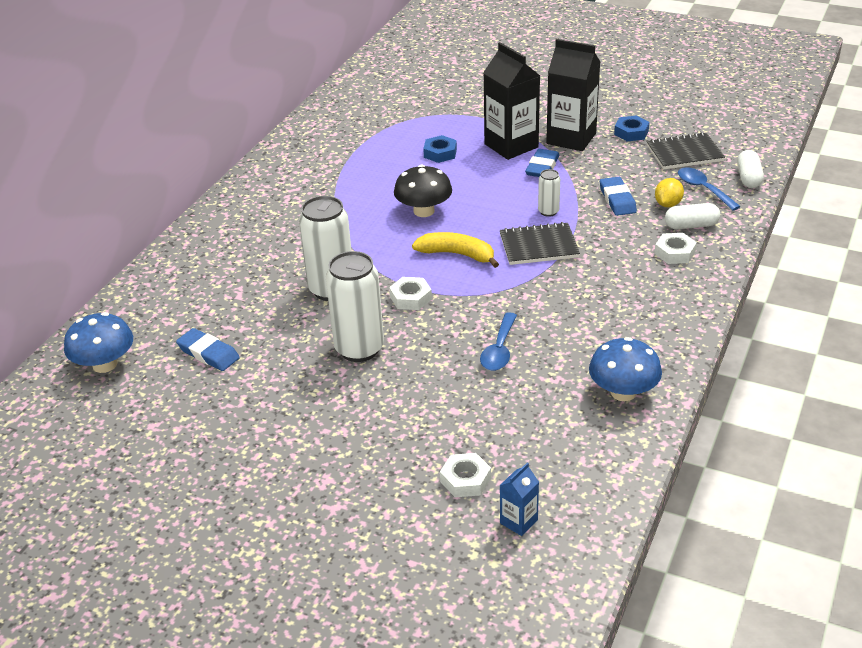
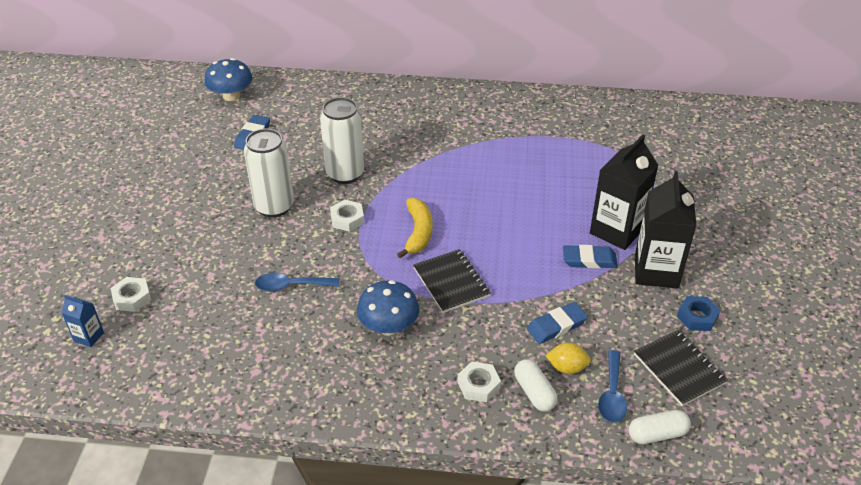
camera: 70 degrees right, 5 degrees up
black mushroom [394,165,452,217] -> none
blue nut [423,135,457,163] -> none
white can [538,169,560,217] -> none
blue mushroom [589,337,662,401] -> blue mushroom moved to [357,280,419,335]
blue spoon [678,168,741,211] -> blue spoon turned 150 degrees clockwise [598,350,627,423]

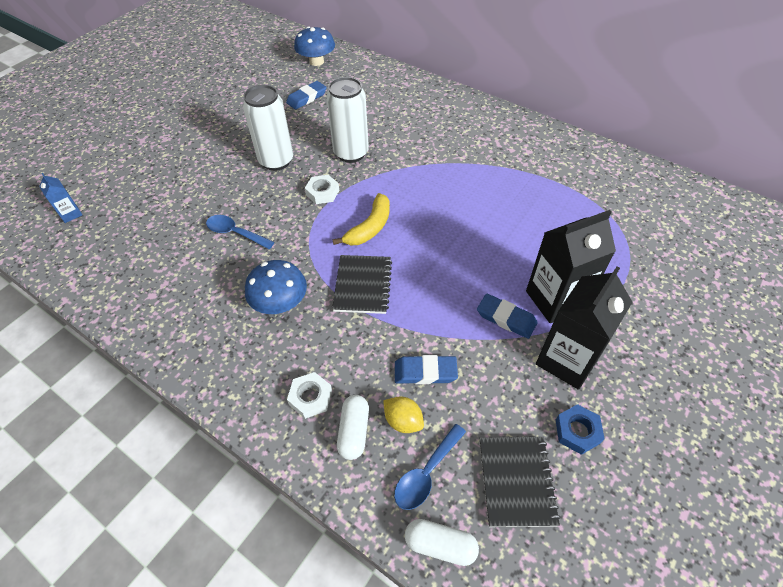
camera: 30 degrees right, 10 degrees up
white nut [111,277,151,312] -> none

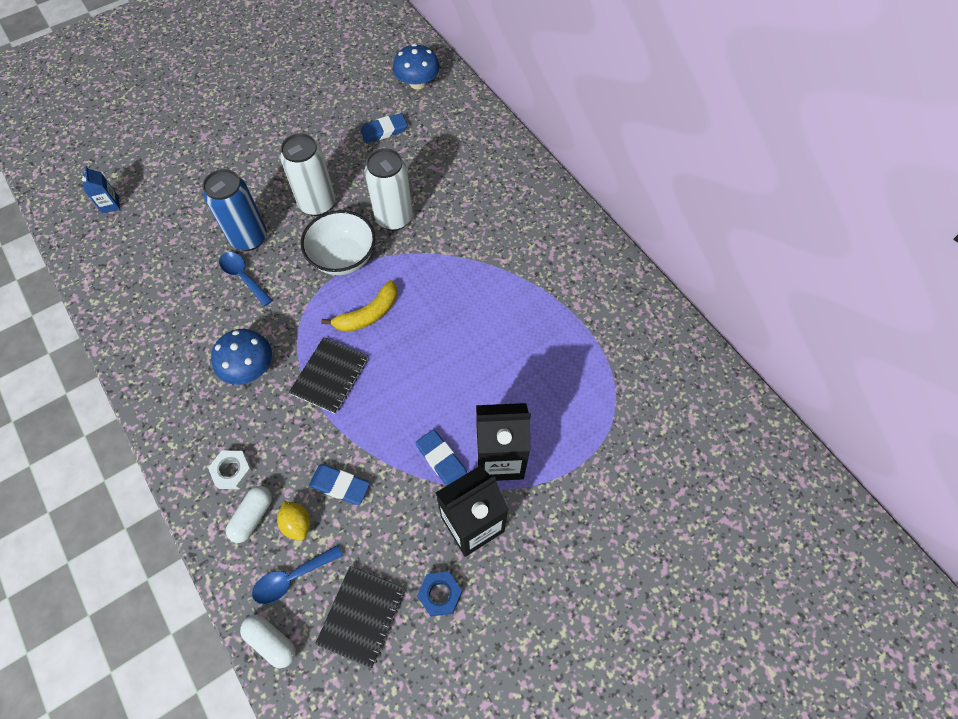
camera: 20 degrees right, 10 degrees up
white nut [305,175,339,204] -> white bowl [301,210,375,275]
none -> blue can [202,169,267,251]

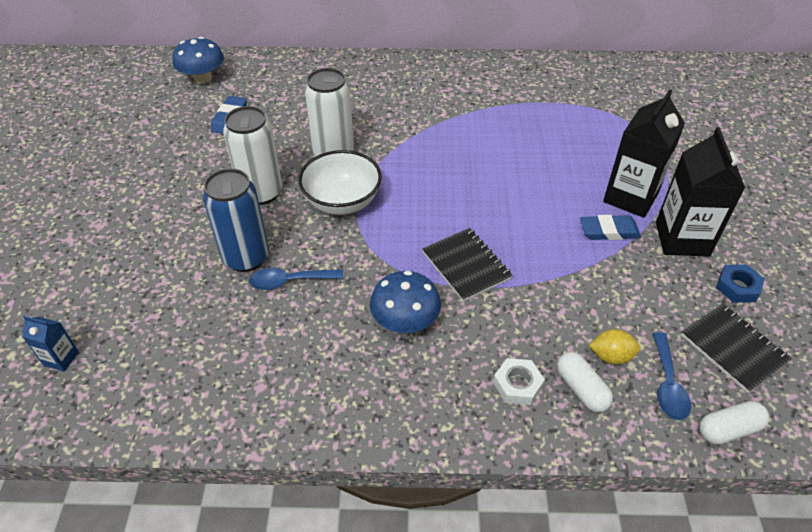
camera: 55 degrees left, 15 degrees down
blue eraser [309,464,370,505] -> none
yellow banana [321,280,397,332] -> none

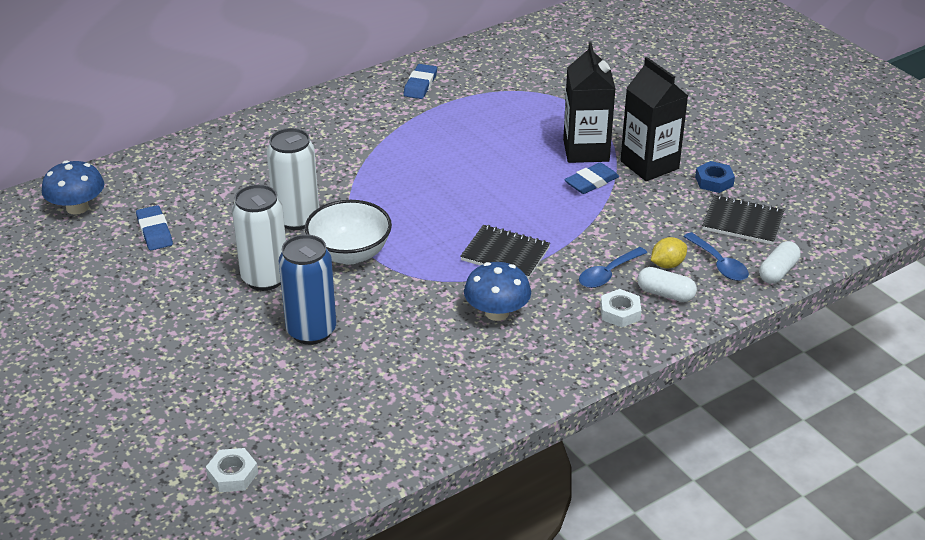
camera: 35 degrees left, 10 degrees down
blue carton [22,316,79,372] -> white nut [206,448,258,492]
blue spoon [249,268,344,290] -> blue spoon moved to [579,247,647,288]
none -> blue eraser [403,64,437,99]

